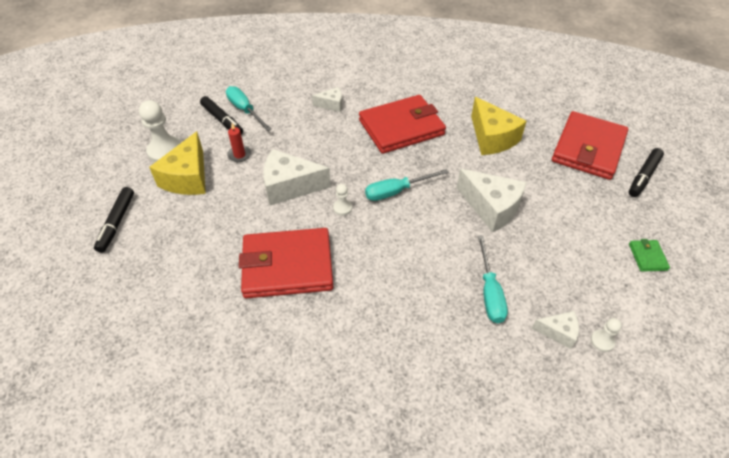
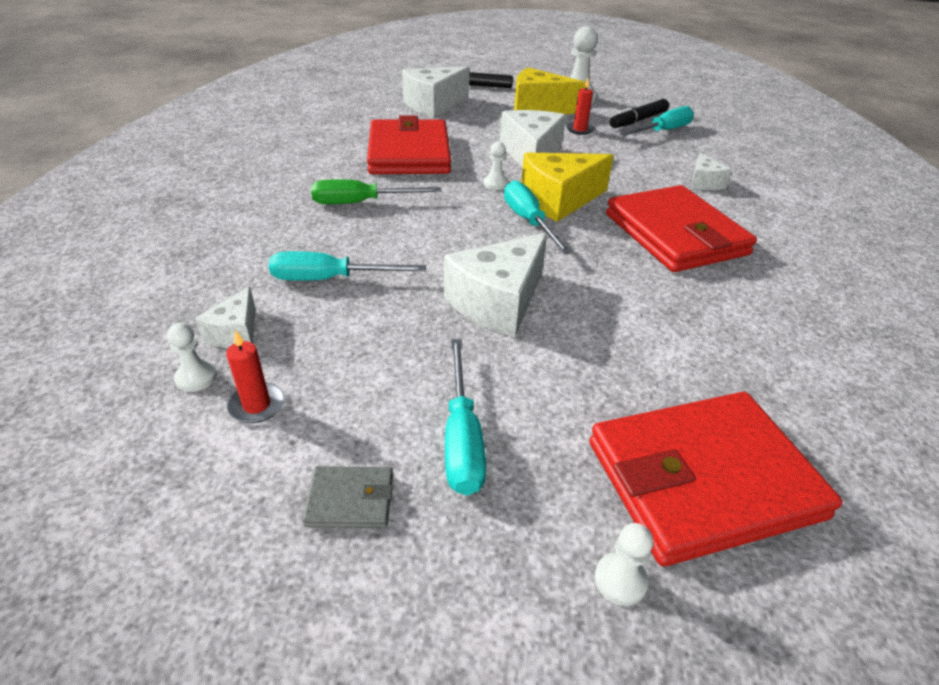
camera: 90 degrees right, 10 degrees down
yellow cheese [471,97,527,155] -> yellow cheese moved to [521,152,614,222]
red wallet [552,111,628,180] -> red wallet turned 45 degrees counterclockwise [590,392,843,567]
black marker [629,148,664,197] -> white pawn [595,523,653,606]
green wallet [629,239,670,272] -> grey wallet [303,466,393,528]
none -> red candle [226,330,284,423]
none -> green screwdriver [311,179,441,204]
none -> white cheese [402,66,470,117]
none -> turquoise screwdriver [445,339,486,495]

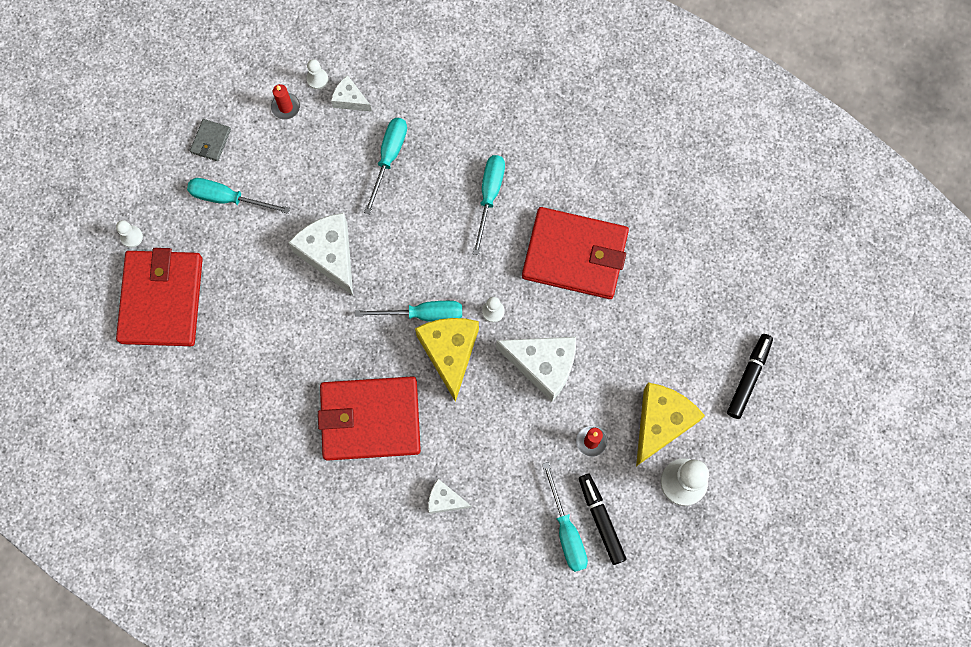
camera: 110 degrees right, 35 degrees up
green screwdriver [311,179,441,204] -> turquoise screwdriver [473,155,505,255]
white cheese [402,66,470,117] -> none

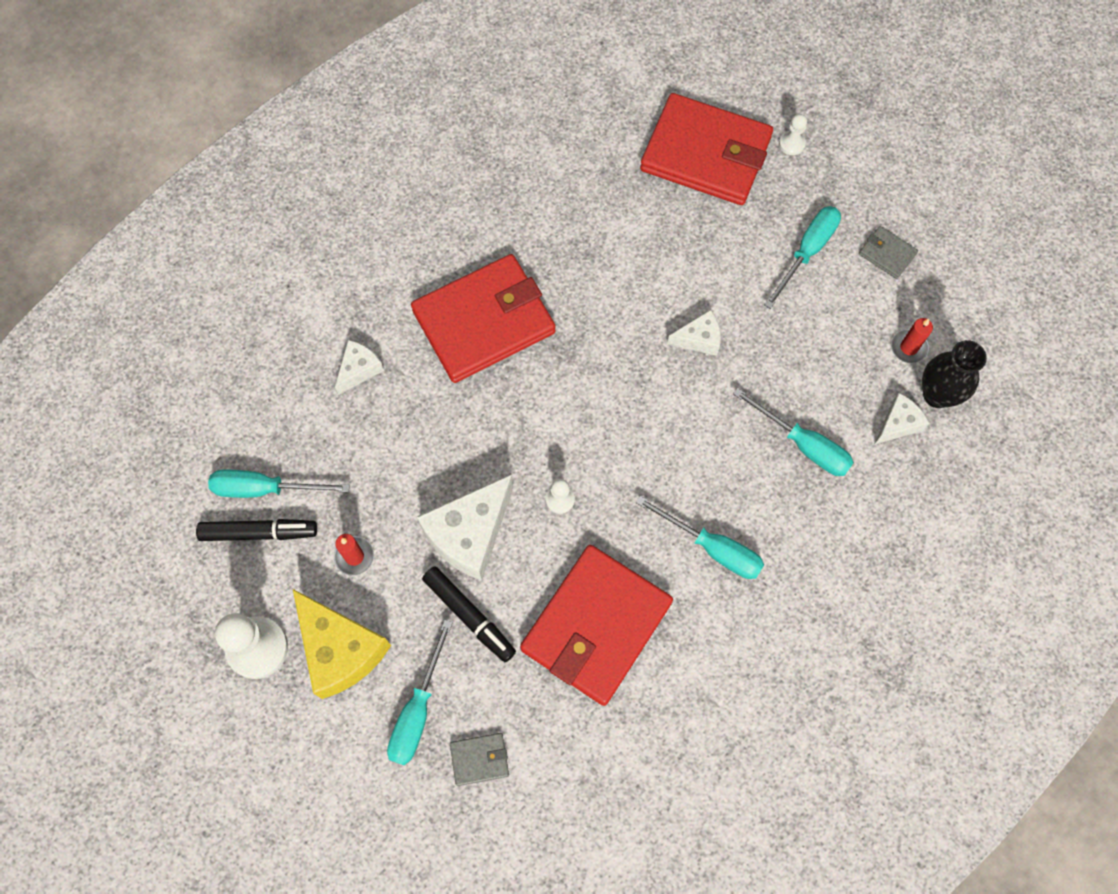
camera: 110 degrees right, 5 degrees down
white cheese [288,213,353,295] -> white cheese [667,310,721,356], size x0.53
white pawn [307,59,328,89] -> black vase [922,340,987,408]
red wallet [318,376,421,461] -> red wallet turned 45 degrees clockwise [411,254,556,383]
turquoise screwdriver [355,301,462,322] -> turquoise screwdriver moved to [387,620,453,765]
yellow cheese [415,318,479,402] -> none
black marker [727,334,773,419] -> black marker moved to [422,566,516,662]
none -> grey wallet [450,733,509,786]

